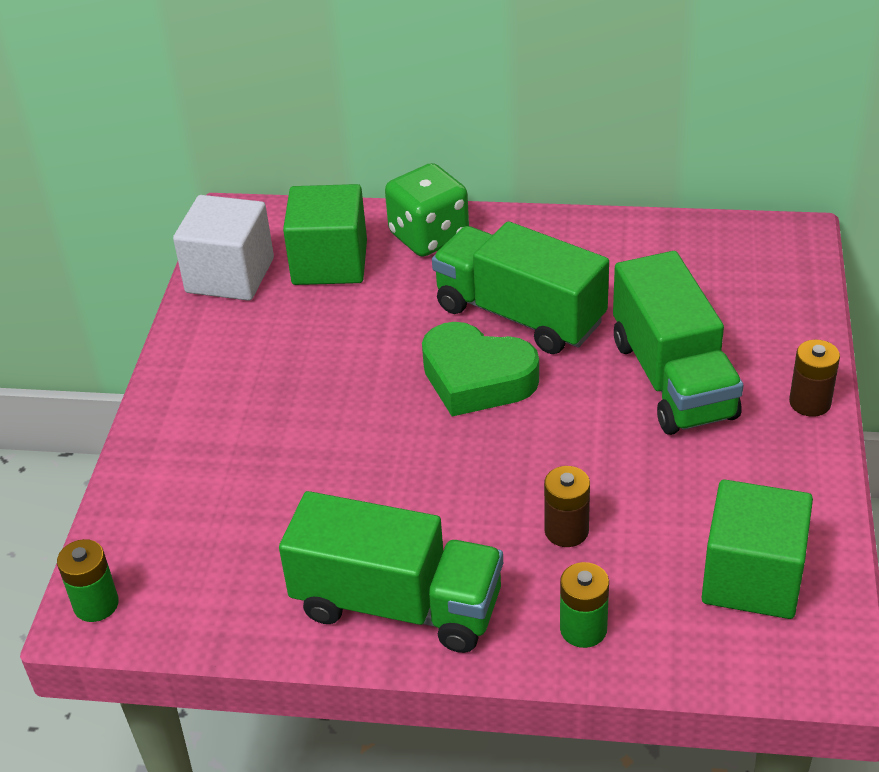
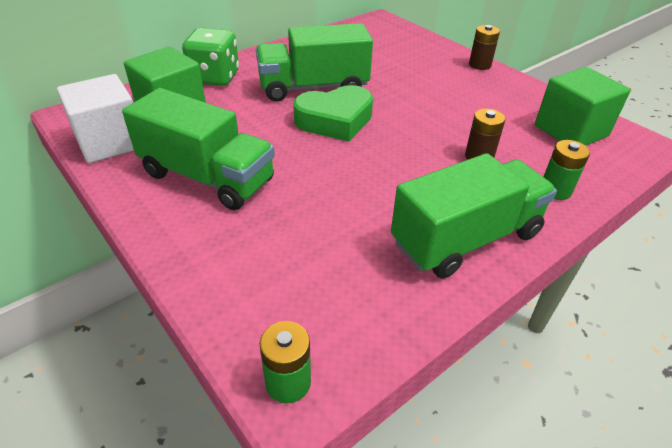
camera: 50 degrees left, 0 degrees up
green truck [613,251,744,435] -> green truck moved to [122,88,275,210]

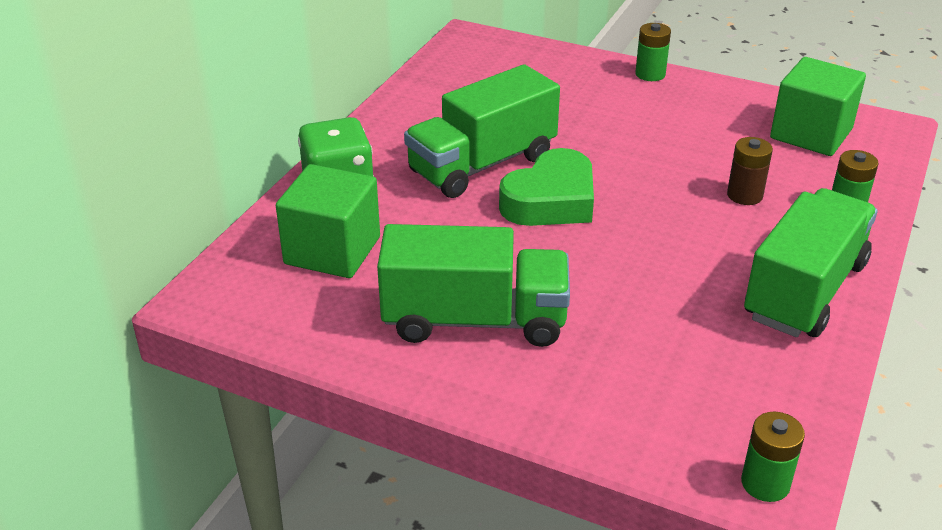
camera: 25 degrees left, 5 degrees down
white cube [57,74,134,163] -> none
brown battery [469,25,500,70] -> green battery [635,23,671,81]

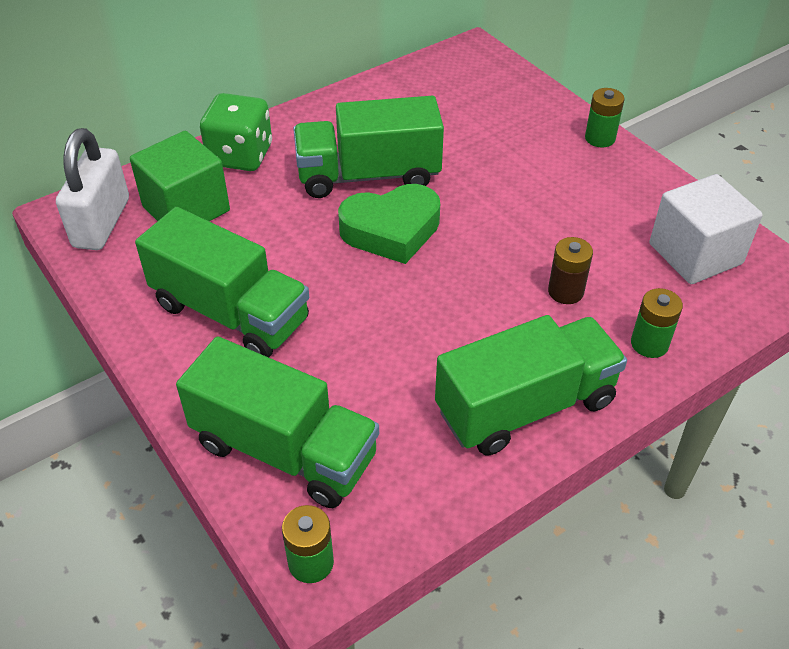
camera: 30 degrees right, 10 degrees up
green cube [770,57,866,156] -> white cube [649,174,763,284]
none -> white padlock [56,128,129,250]
none -> green truck [176,336,379,508]

